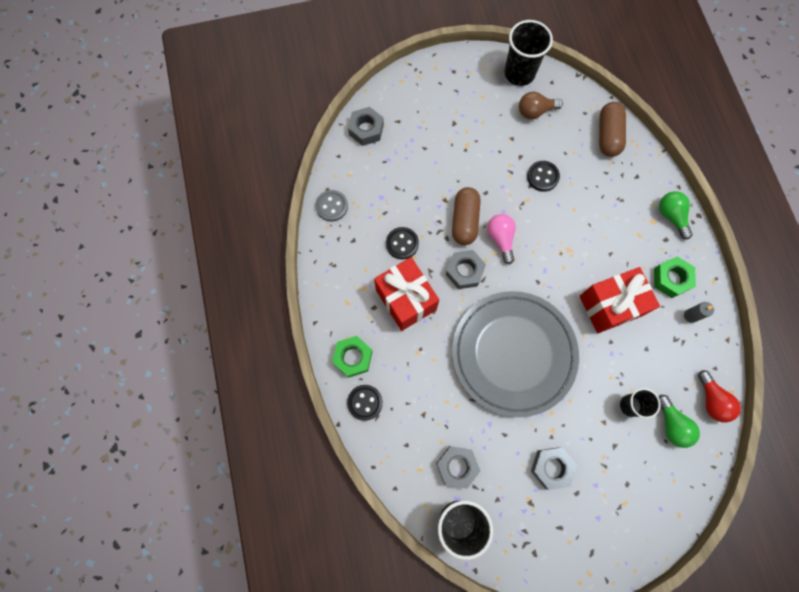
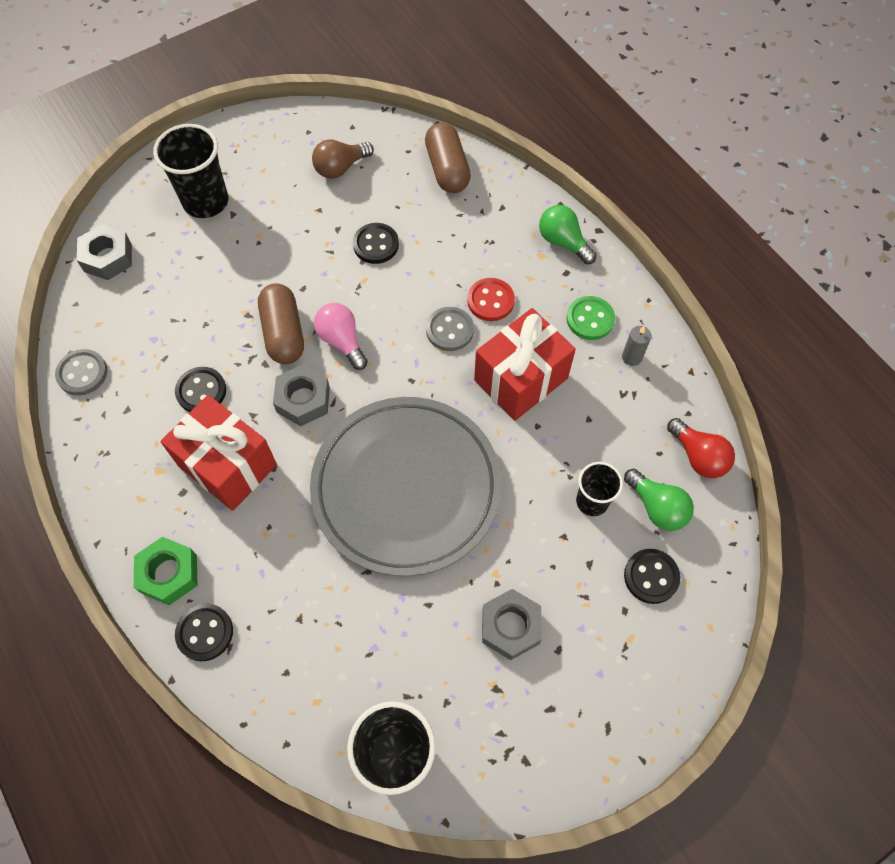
camera: 20 degrees left, 10 degrees down
grey nut [436,446,480,489] -> none
black cup [504,20,553,86] -> black cup moved to [153,124,228,218]
green nut [654,256,696,298] -> green button [567,296,615,340]
none -> grey button [426,307,474,351]
none -> red button [467,278,515,321]
none -> black button [624,549,680,604]

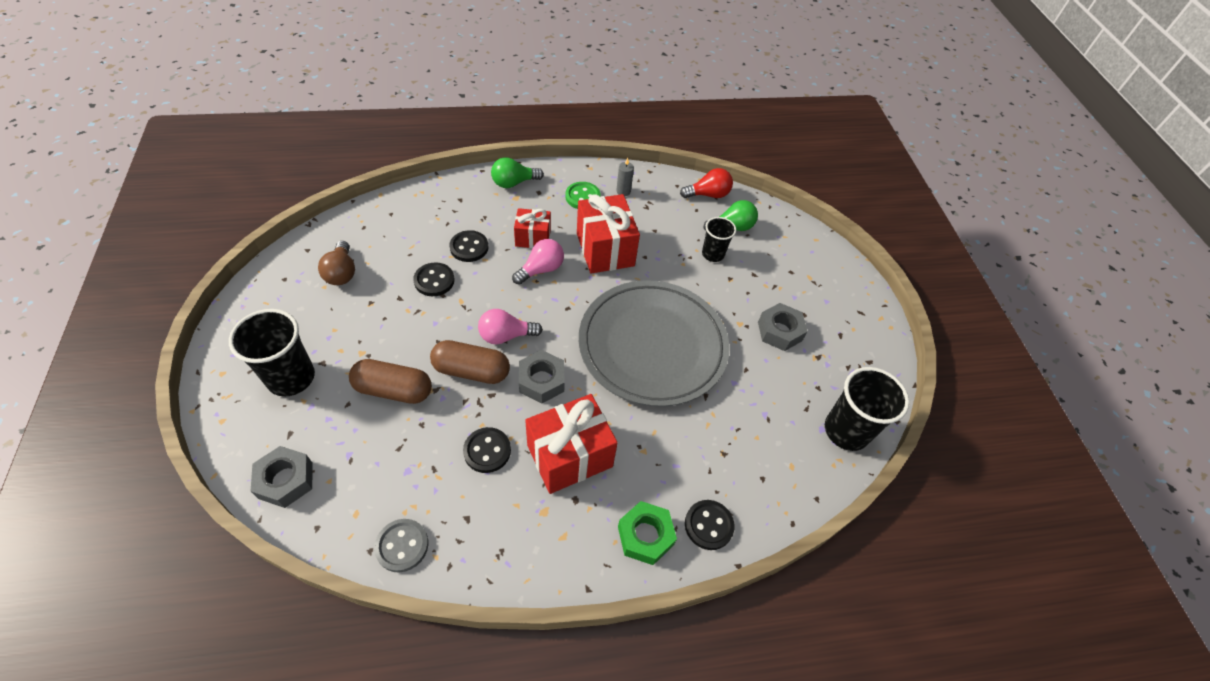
camera: 70 degrees left, 10 degrees down
brown capsule [425,122,471,193] -> brown capsule moved to [349,359,432,404]
grey button [426,307,474,351] -> pink light bulb [512,239,564,285]
red button [467,278,515,321] -> red gift [514,208,551,248]
black button [624,549,680,604] -> black button moved to [449,230,488,262]

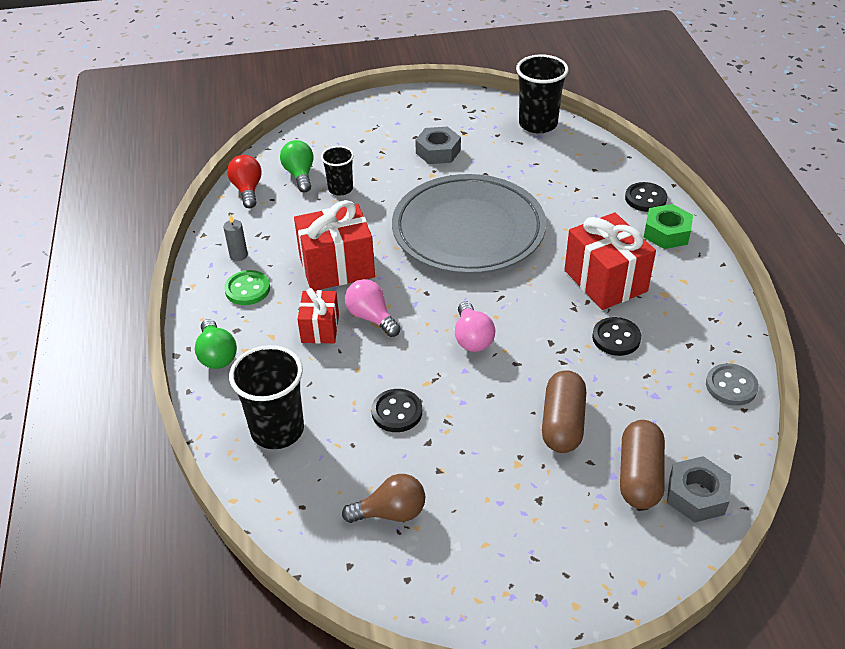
camera: 85 degrees left, 10 degrees down
black cup [229,309,315,397] -> black cup moved to [229,345,304,449]
brown capsule [430,340,510,384] -> brown capsule moved to [620,420,665,509]
black button [449,230,488,262] -> none
grey nut [519,350,565,403] -> none

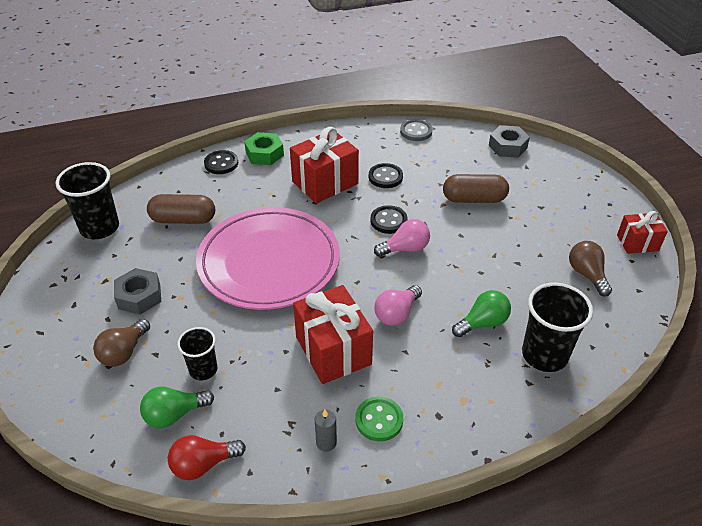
camera: 100 degrees left, 0 degrees up
green light bulb [195,319,237,369] -> green light bulb moved to [452,290,511,337]
red gift [297,288,339,344] -> red gift moved to [617,211,668,254]
black button [371,389,422,432] -> black button moved to [370,205,408,234]
grey plate [392,174,546,274] -> pink plate [196,207,340,310]
brown capsule [620,420,665,509] -> brown capsule moved to [147,194,215,224]
none -> brown light bulb [93,319,150,367]

